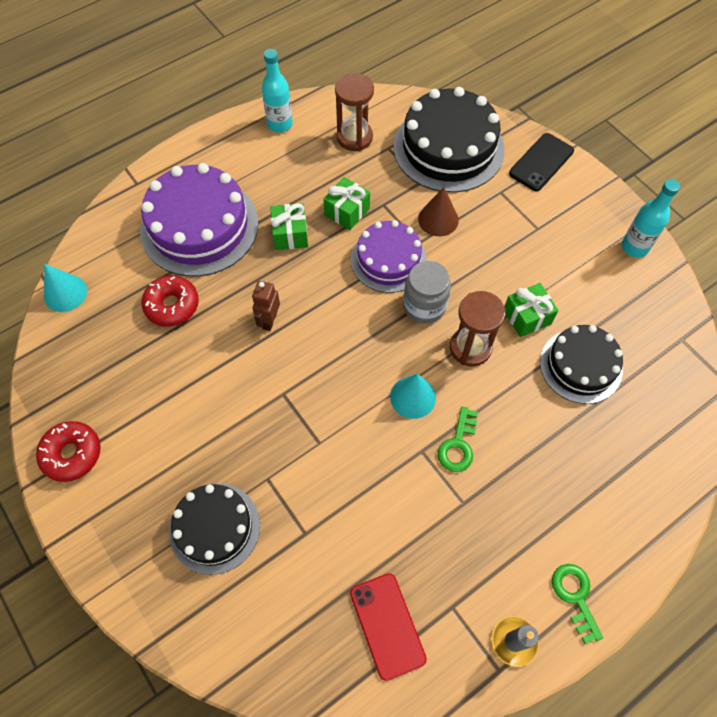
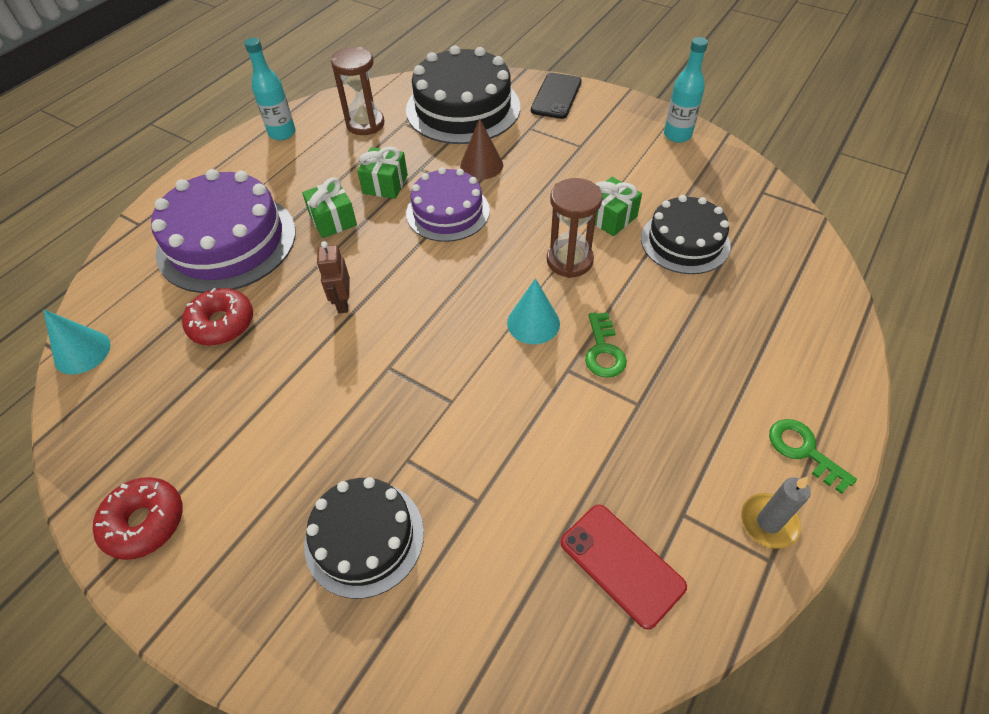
camera: 20 degrees left, 10 degrees down
grey jar [403,261,451,324] -> none

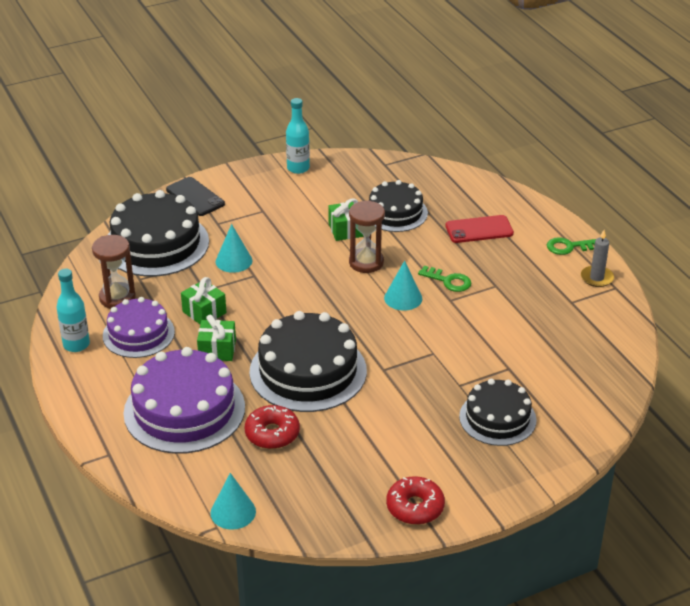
camera: 60 degrees left, 15 degrees down
brown robot [317,241,350,313] -> black cake [249,311,367,412]
purple cake [406,167,490,242] -> purple cake moved to [103,297,175,358]
brown cone [460,118,503,180] -> turquoise cone [215,224,252,273]
red phone [561,505,687,630] -> red phone moved to [445,215,514,243]

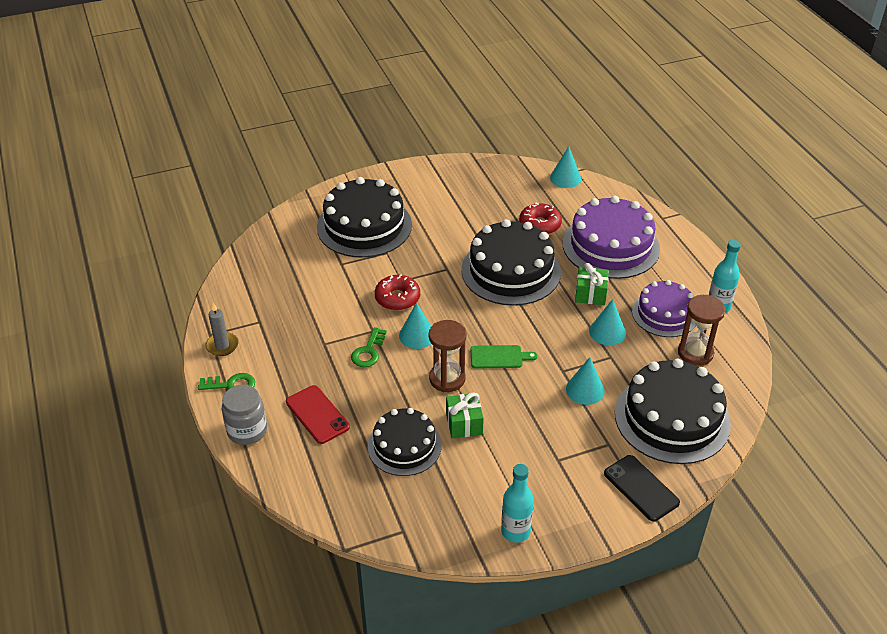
camera: 175 degrees left, 5 degrees up
green gift [181,277,226,324] -> turquoise cone [589,299,626,345]
red donut [386,476,445,525] -> red donut moved to [375,274,420,311]
green key [418,266,471,292] -> green key turned 105 degrees counterclockwise [351,327,387,367]
red phone [445,215,514,243] -> red phone turned 60 degrees clockwise [286,385,350,444]
black cake [459,379,536,446] -> black cake [317,177,412,258], size x1.59
none -> grey jar [222,385,267,445]
none -> green cutting board [470,345,538,368]

